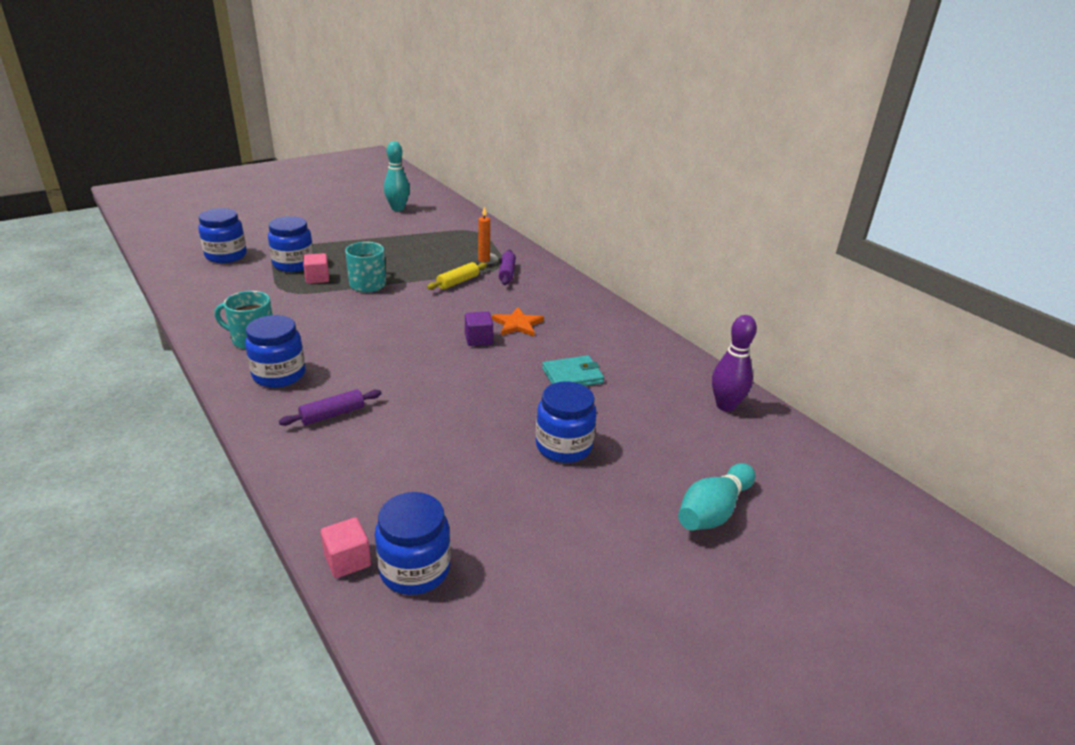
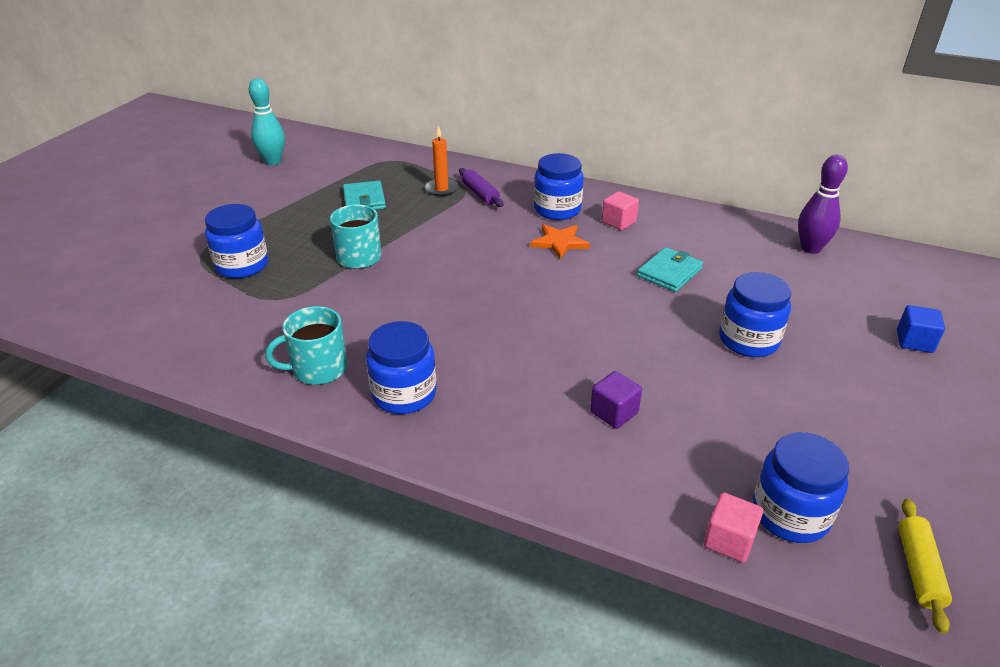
camera: 30 degrees left, 5 degrees up
blue jar [198,208,247,263] -> blue jar moved to [534,153,584,220]
purple rolling pin [279,389,382,426] -> none
pink cube [303,253,329,284] -> pink cube moved to [602,191,639,230]
yellow rolling pin [427,262,487,290] -> yellow rolling pin moved to [898,499,952,634]
purple cube [465,311,493,346] -> purple cube moved to [590,371,642,429]
turquoise bowling pin [678,463,755,530] -> blue cube [897,305,945,353]
none -> turquoise wallet [343,181,386,210]

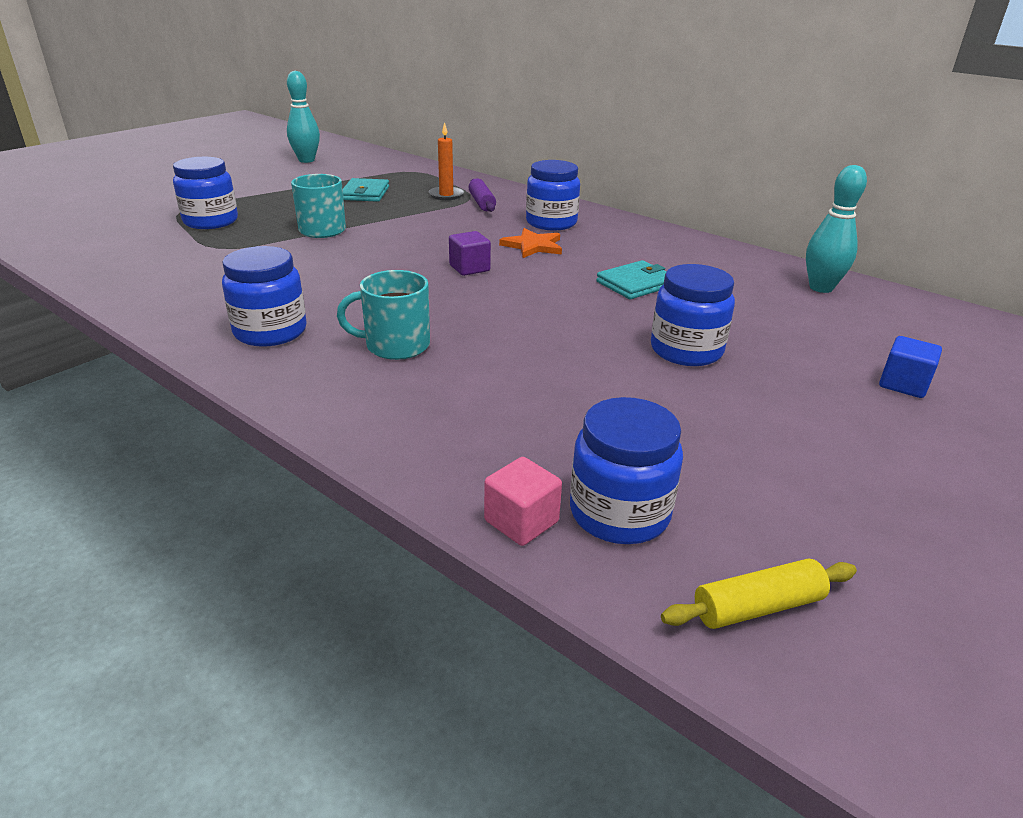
camera: 15 degrees right, 5 degrees down
turquoise mug [265,306,348,385] -> turquoise mug moved to [337,270,430,360]
purple cube [590,371,642,429] -> purple cube moved to [449,231,491,276]
pink cube [602,191,639,230] -> none
purple bowling pin [798,155,848,254] -> turquoise bowling pin [806,165,867,293]
yellow rolling pin [898,499,952,634] -> yellow rolling pin turned 45 degrees clockwise [661,558,857,629]

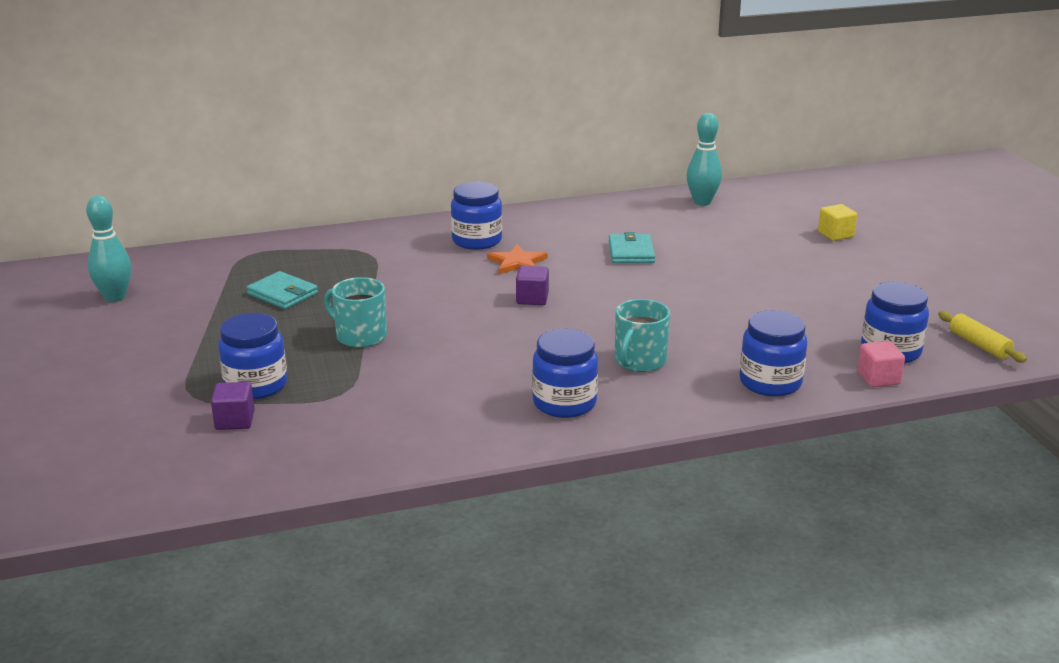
camera: 55 degrees left, 5 degrees down
orange candle [429,122,464,200] -> none
purple rolling pin [468,179,496,212] -> none
blue jar [651,264,735,366] -> blue jar moved to [739,310,807,397]
yellow rolling pin [661,558,857,629] -> yellow rolling pin turned 45 degrees counterclockwise [938,311,1027,362]
blue cube [879,336,942,398] -> yellow cube [818,204,857,241]
none -> purple cube [211,382,255,430]

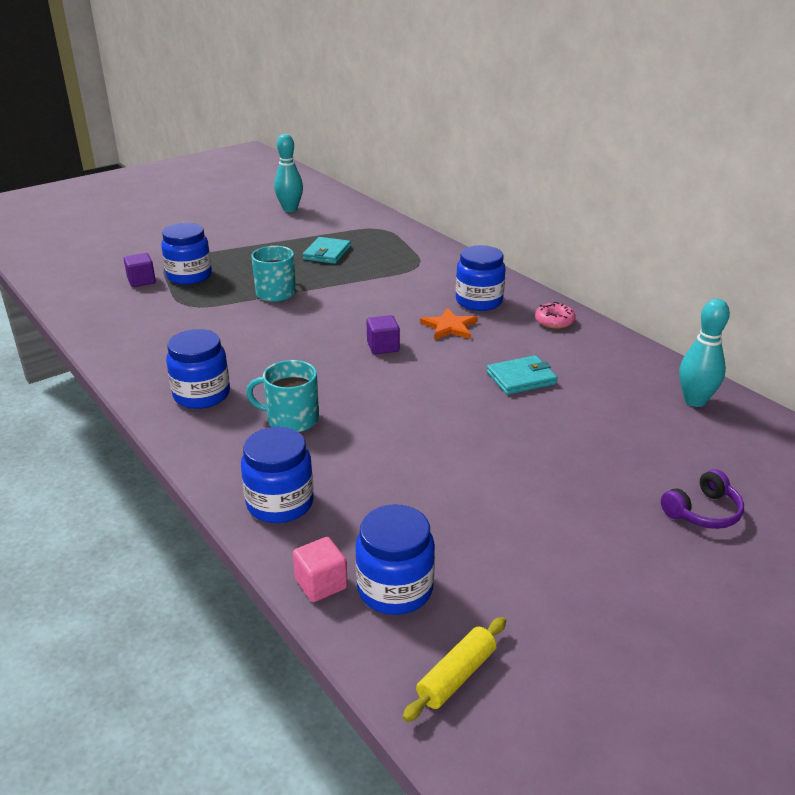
camera: 70 degrees right, 5 degrees up
yellow cube [818,204,857,241] -> purple headphones [661,469,744,529]
none -> pink donut [535,302,576,329]

